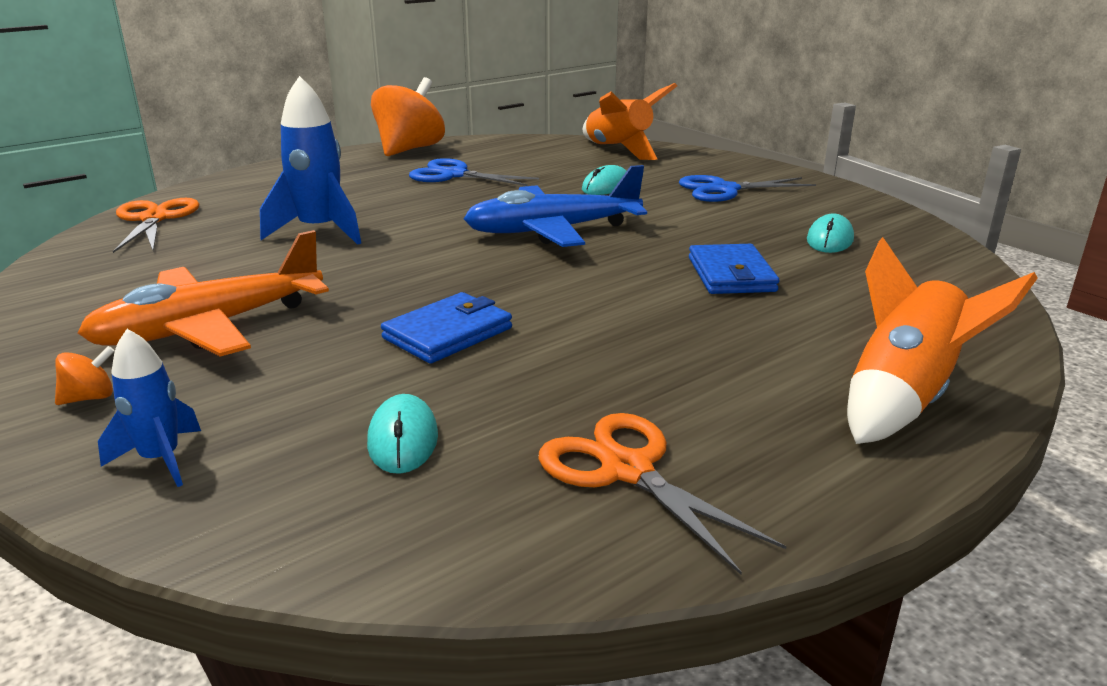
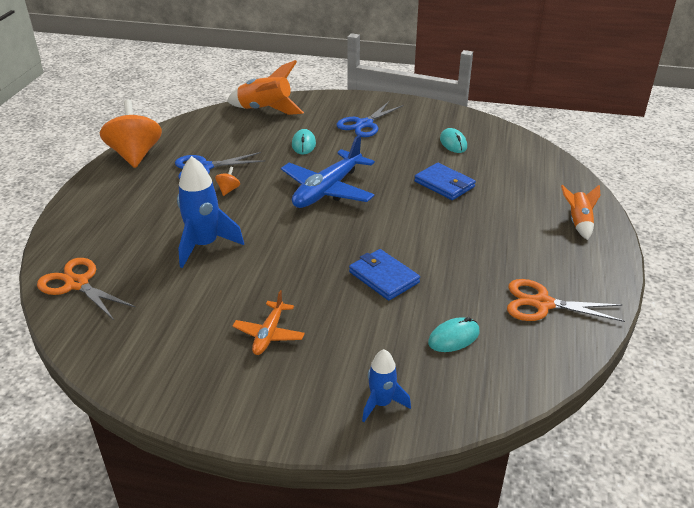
camera: 40 degrees left, 10 degrees up
orange spinning top [55,346,115,405] -> orange spinning top moved to [215,167,240,196]
orange plane [77,230,329,357] -> orange plane [232,290,305,355], size x0.54
turquoise mouse [367,394,438,474] -> turquoise mouse turned 75 degrees counterclockwise [428,317,480,352]
blue wallet [381,292,512,364] -> blue wallet turned 45 degrees counterclockwise [349,249,420,301]
orange rocket [847,237,1038,444] -> orange rocket [561,185,600,240], size x0.58

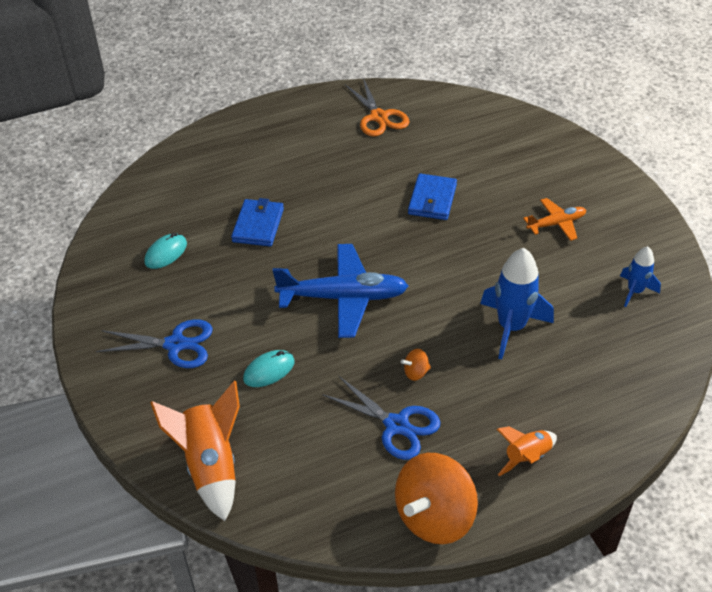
camera: 125 degrees left, 10 degrees up
orange scissors [37,258,135,320] -> none
blue rocket [362,349,411,422] -> blue rocket moved to [620,246,661,307]
turquoise mouse [428,317,480,352] -> none
orange rocket [561,185,600,240] -> orange rocket moved to [497,426,557,476]

